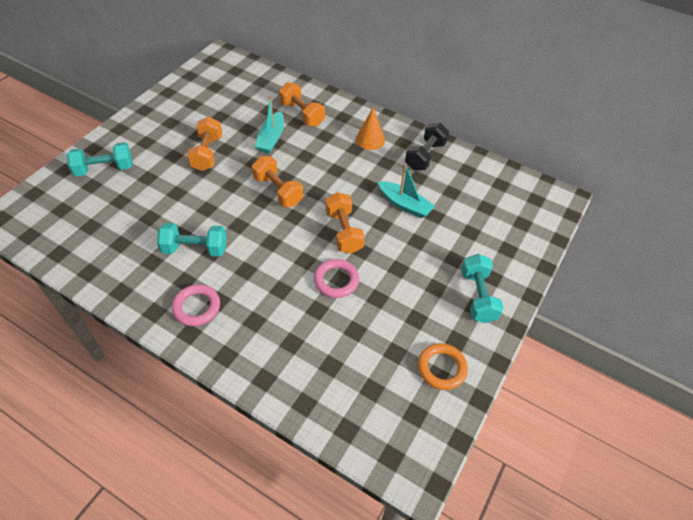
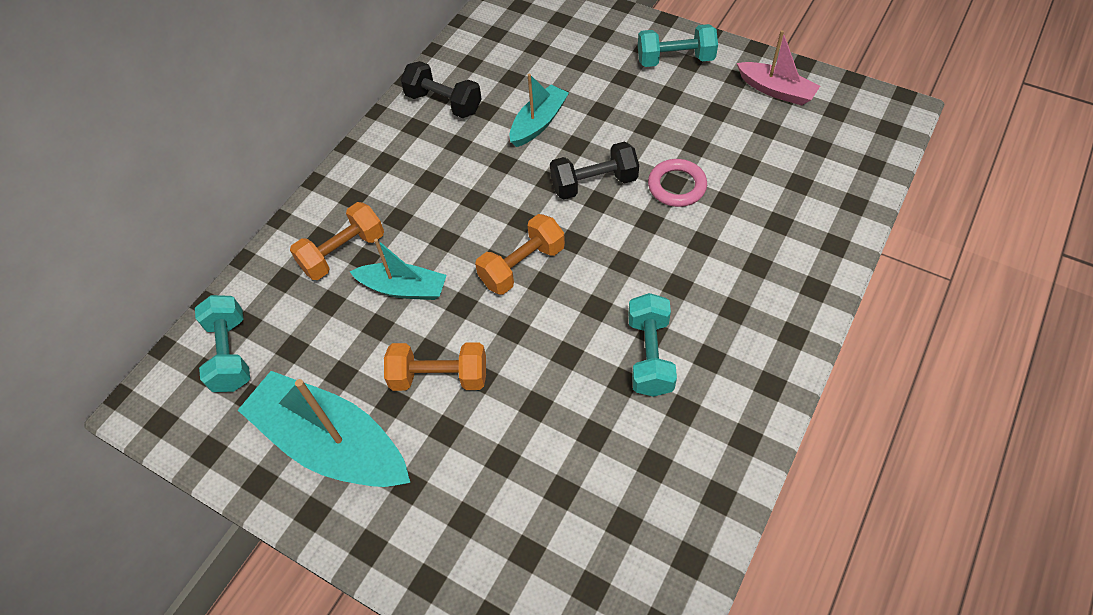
camera: 85 degrees left, 5 degrees up
turquoise dumbbell [67,142,133,177] -> turquoise dumbbell moved to [195,295,250,392]
pink ring [172,285,220,326] -> none
orange dumbbell [325,192,365,254] -> black dumbbell [550,141,639,200]
orange cone [356,107,385,150] -> none
orange ring [418,343,468,390] -> pink boat [737,30,820,106]
none -> turquoise boat [238,371,410,487]

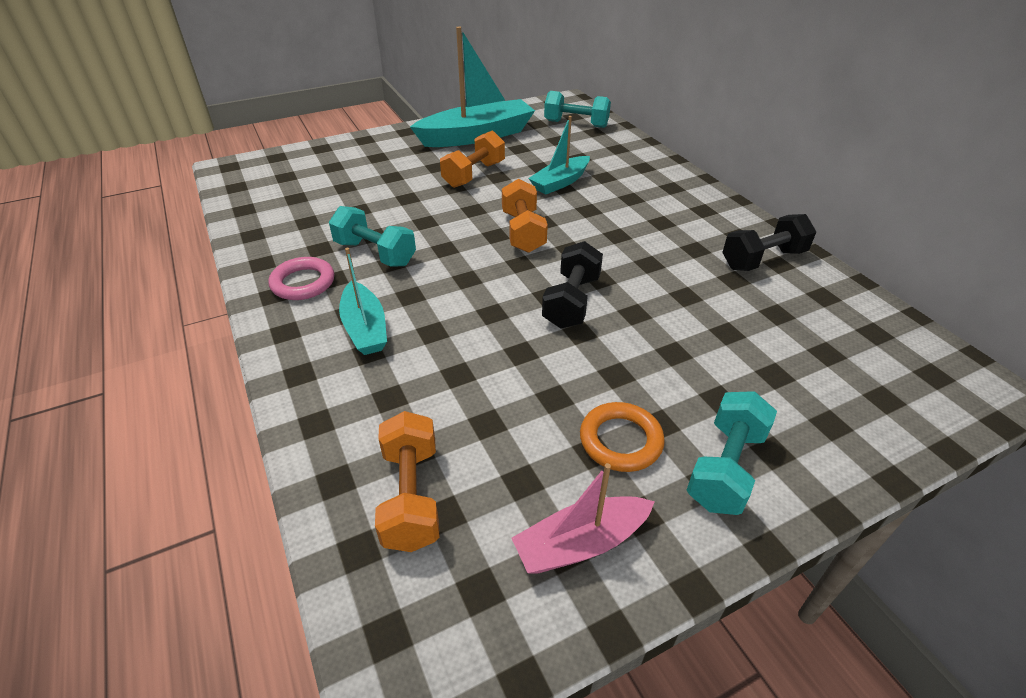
camera: 120 degrees right, 15 degrees down
orange dumbbell [290,202,384,280] -> orange dumbbell moved to [375,411,439,552]
turquoise boat [510,74,569,147] -> turquoise boat moved to [339,248,387,355]
pink ring [648,159,707,207] -> pink ring moved to [268,257,334,300]
none -> orange ring [580,402,665,472]

